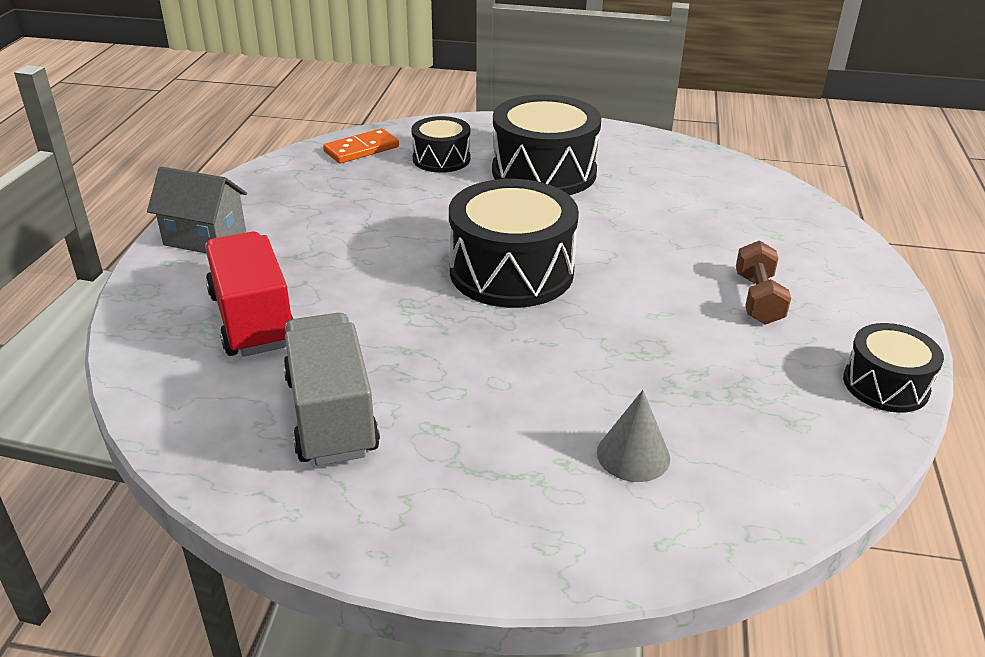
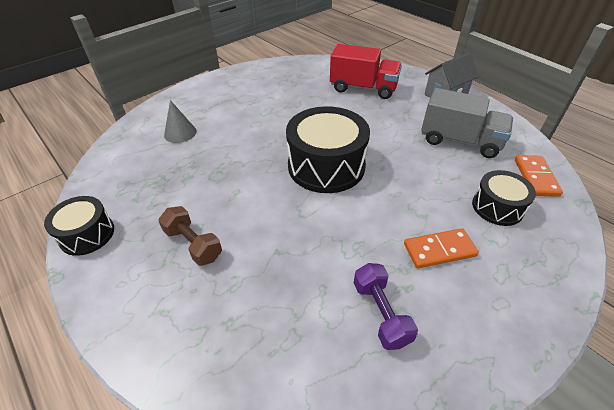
camera: 130 degrees right, 10 degrees up
grey truck [283,313,380,466] -> grey truck moved to [421,88,513,158]
black drum [492,94,601,195] -> orange domino [404,228,479,268]
none -> purple dumbbell [354,263,418,350]

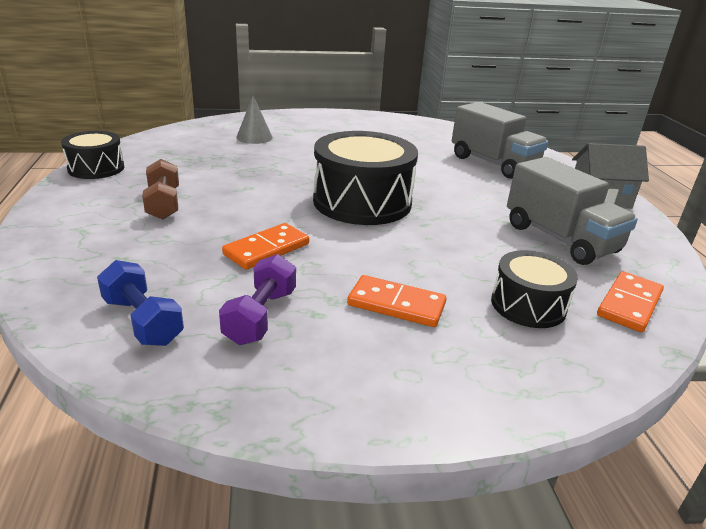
camera: 30 degrees right, 15 degrees down
red truck [330,44,402,99] -> grey truck [452,102,548,179]
none -> blue dumbbell [97,260,184,346]
none -> orange domino [222,223,309,270]

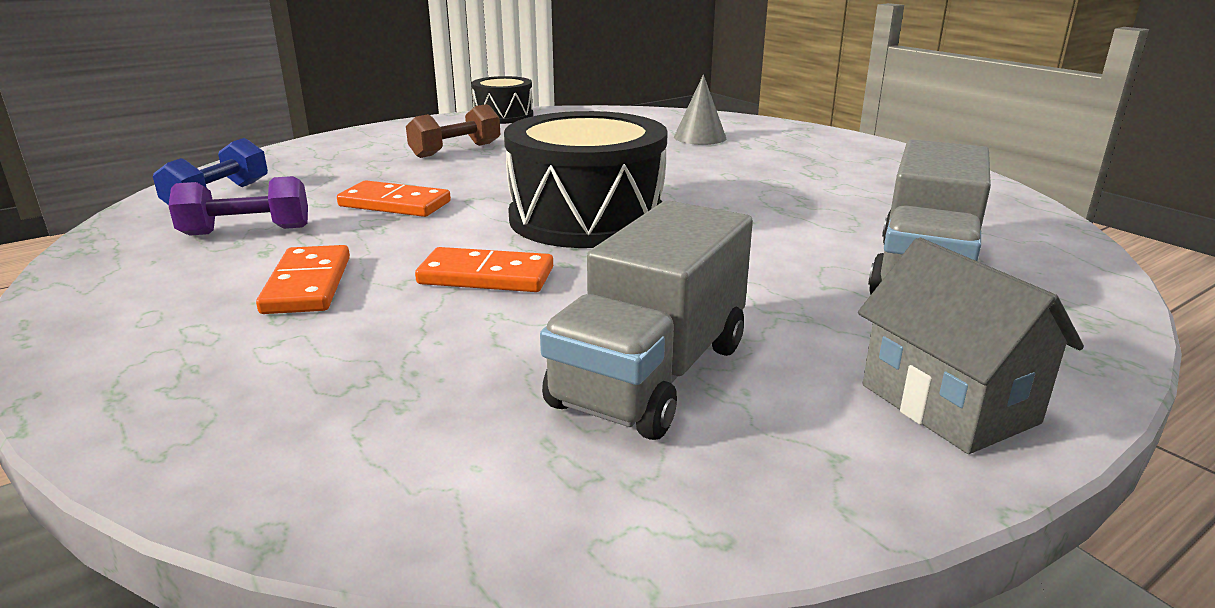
camera: 65 degrees right, 5 degrees down
black drum [491,250,578,328] -> none
orange domino [597,271,664,332] -> orange domino moved to [415,247,553,292]

